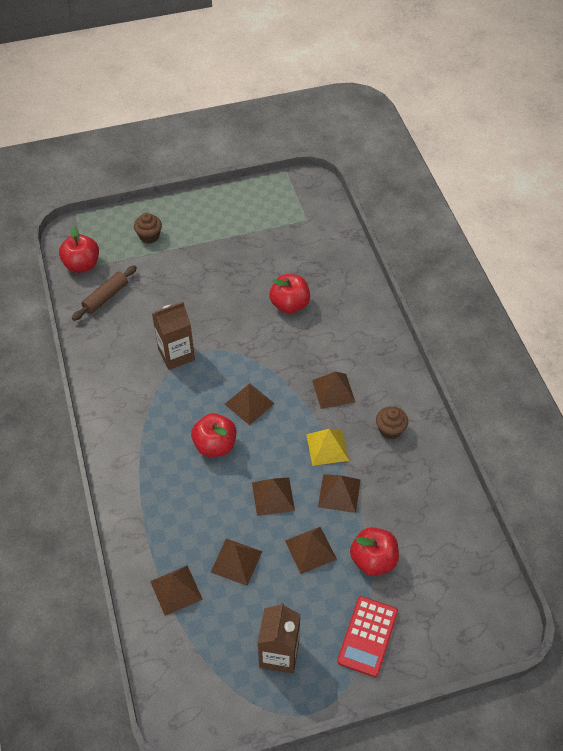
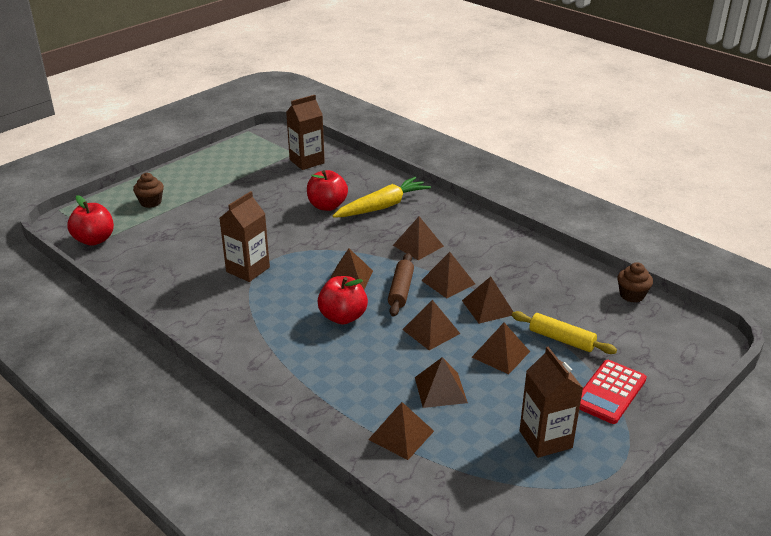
camera: 30 degrees left, 20 degrees down
brown rolling pin [72,265,137,321] -> brown rolling pin moved to [388,253,414,317]
yellow pyramid [306,429,349,466] -> brown pyramid [421,252,475,298]
red calculator [337,596,398,677] -> red calculator turned 45 degrees clockwise [579,360,647,424]
red apple [350,527,399,576] -> yellow rolling pin [512,311,617,354]
brown cupcake [376,406,408,440] -> brown cupcake moved to [617,262,653,302]
none -> brown carton [286,95,325,170]
none -> yellow carrot [333,177,431,218]

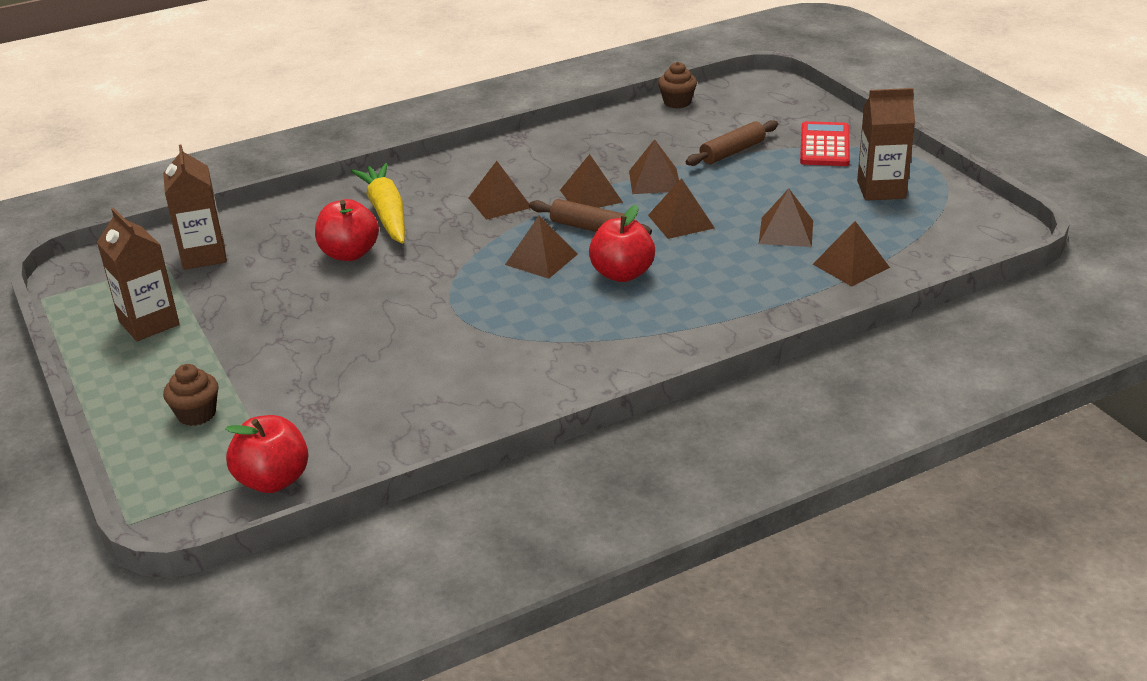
camera: 70 degrees left, 0 degrees up
brown carton [219,191,270,282] -> brown carton moved to [97,208,180,341]
brown pyramid [472,323,530,374] -> none
yellow rolling pin [512,311,617,354] -> brown rolling pin [686,120,778,166]
red calculator [579,360,647,424] -> red calculator turned 135 degrees counterclockwise [800,121,850,166]

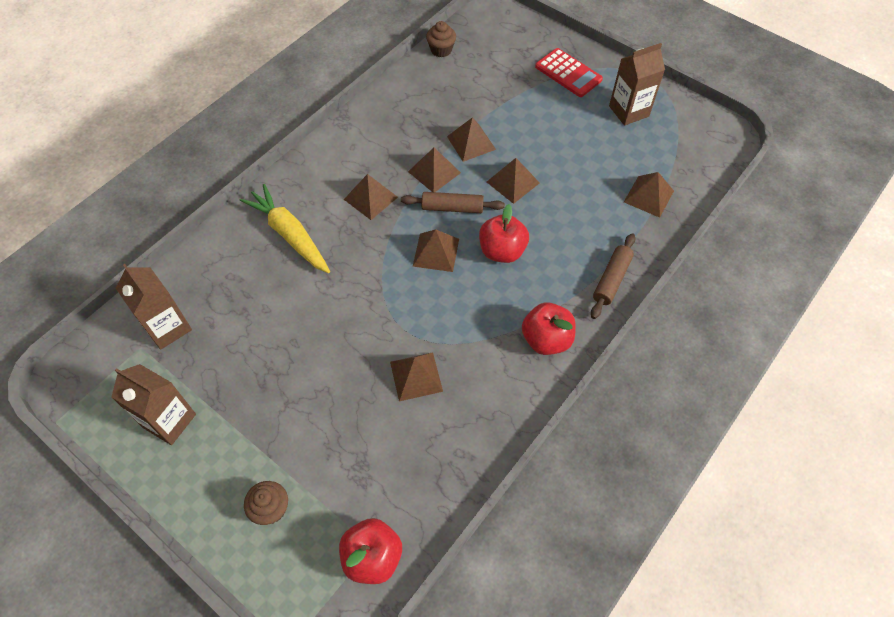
camera: 25 degrees left, 25 degrees up
red apple [315,199,379,261] -> red apple moved to [522,303,576,355]
brown rolling pin [686,120,778,166] -> brown rolling pin moved to [591,233,635,319]
brown pyramid [759,188,813,247] -> brown pyramid moved to [390,352,443,401]
red calculator [800,121,850,166] -> red calculator turned 150 degrees clockwise [535,48,603,97]

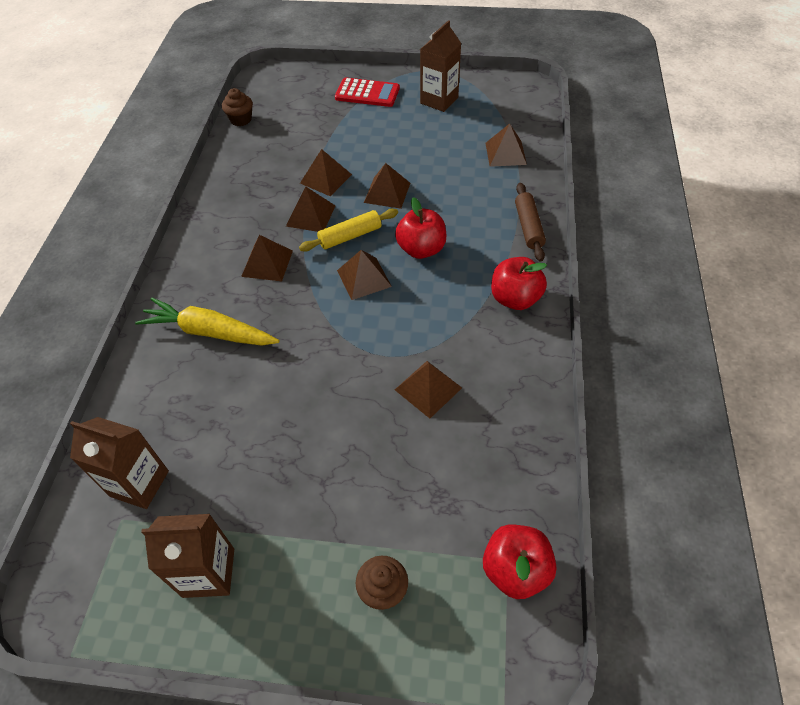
camera: 30 degrees left, 5 degrees down
brown rolling pin [401,192,505,213] -> yellow rolling pin [299,209,398,252]

